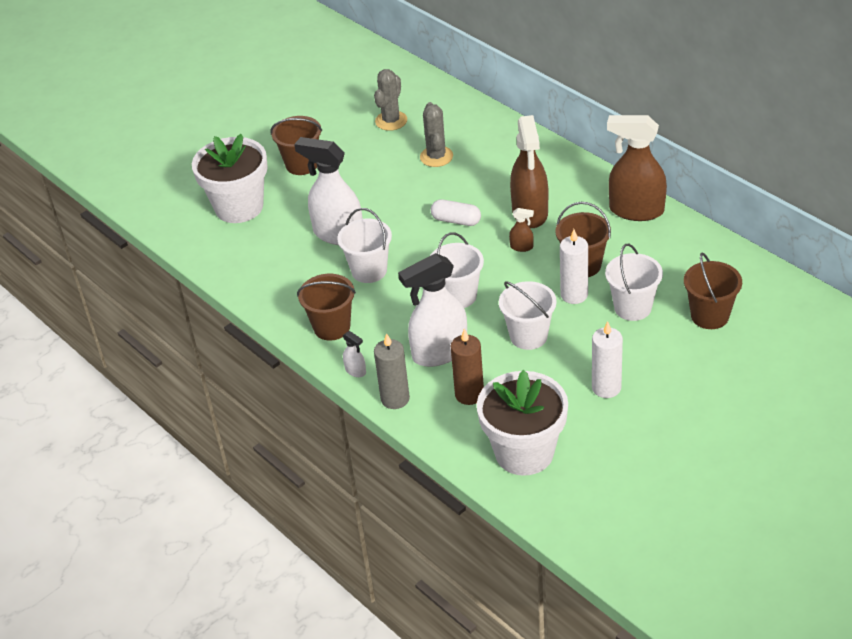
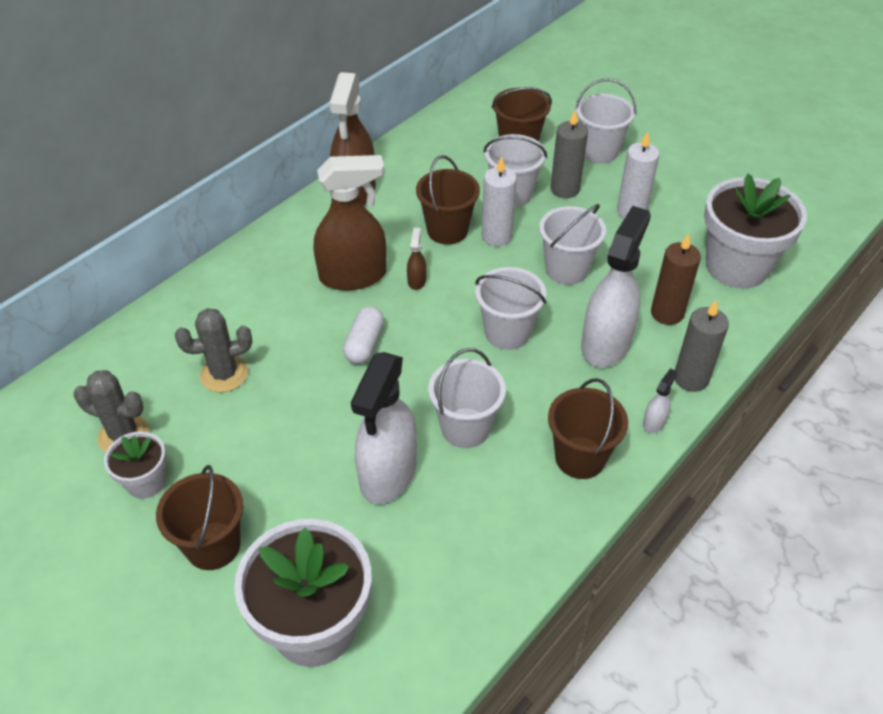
camera: 100 degrees left, 5 degrees up
white spray bottle [398,253,467,367] -> white spray bottle turned 120 degrees counterclockwise [581,206,651,367]
none -> white flower pot [104,431,166,499]
none -> grey candle [550,110,588,198]
none -> white bucket [575,78,636,164]

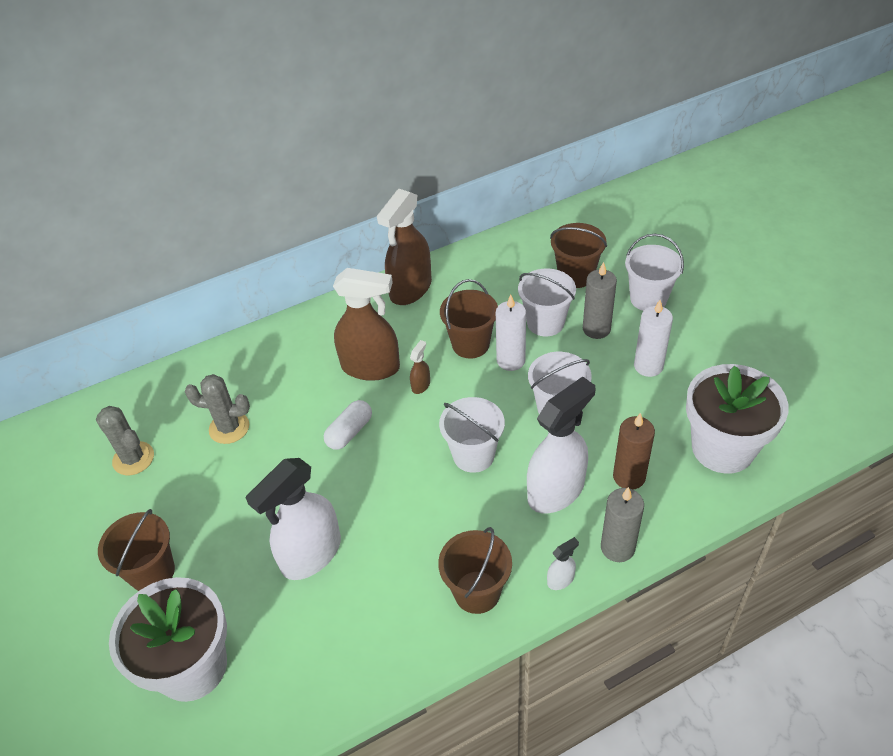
camera: 25 degrees right, 0 degrees up
white flower pot [104,431,166,499] -> none
white bucket [428,348,506,448] -> none

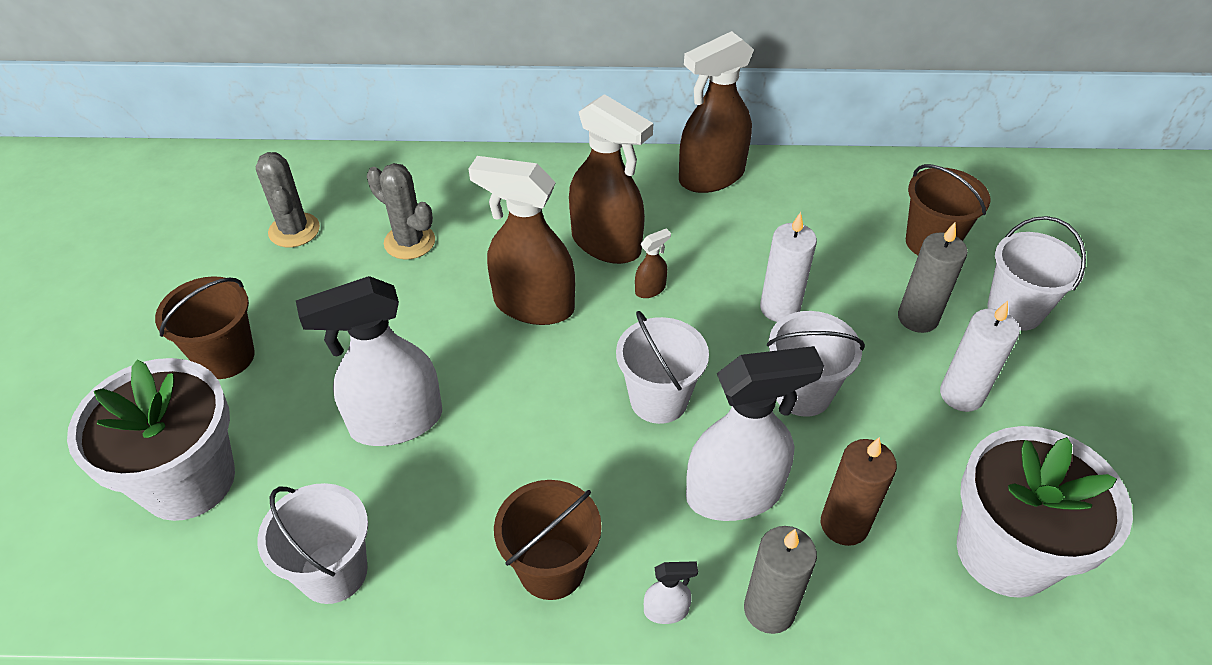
camera: 25 degrees right, 0 degrees up
white capsule [324,400,372,450] -> brown spray bottle [468,156,575,325]
brown bucket [440,279,498,358] -> none
white bucket [518,269,576,337] -> white bucket moved to [257,483,368,604]

